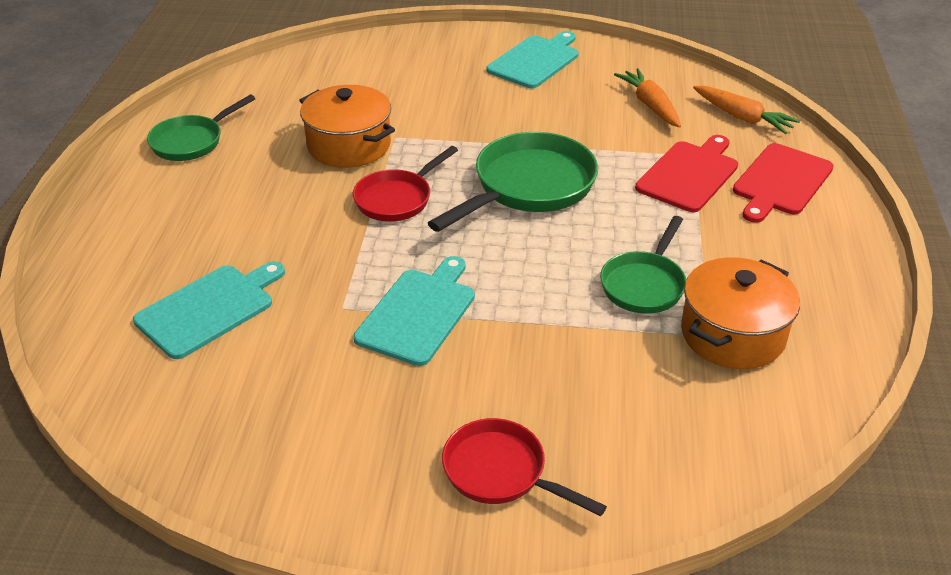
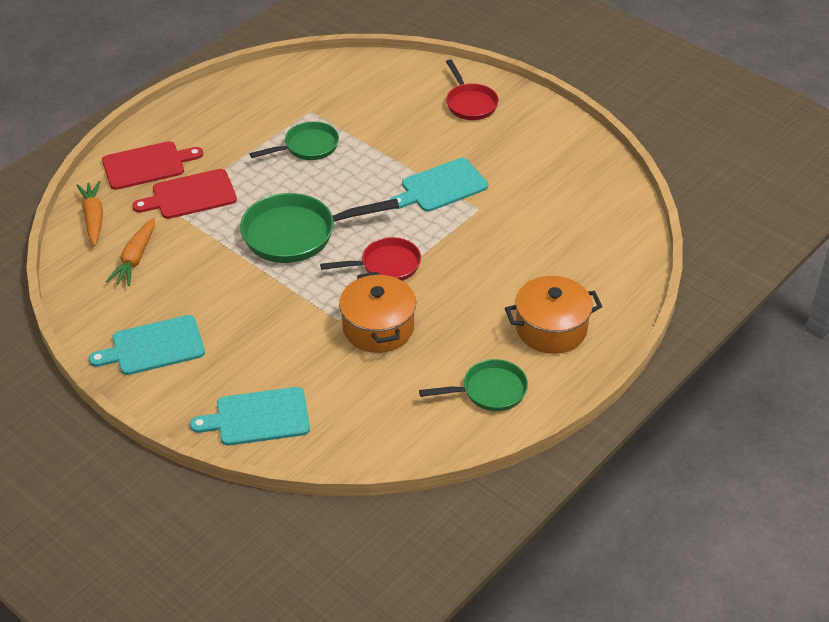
camera: 145 degrees left, 5 degrees up
turquoise cutting board [133,261,285,359] -> turquoise cutting board moved to [190,387,310,446]
orange pot [681,257,800,369] -> orange pot moved to [505,276,602,354]

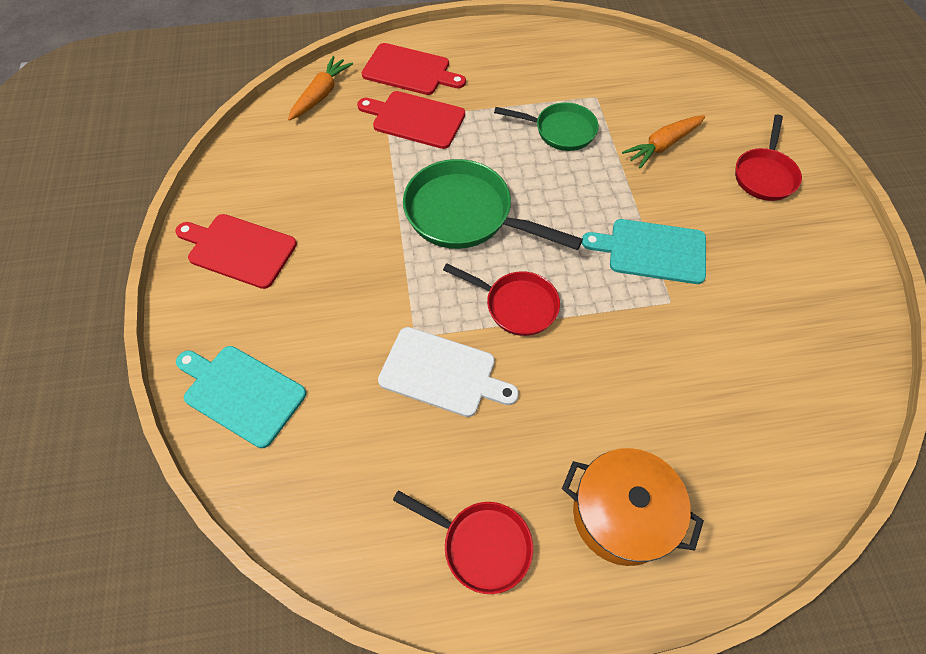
camera: 40 degrees right, 15 degrees up
turquoise cutting board [89,315,205,375] -> red cutting board [175,214,297,289]
orange carrot [106,218,155,286] -> orange carrot moved to [622,115,705,168]
orange pot [339,272,416,353] -> white cutting board [378,327,519,417]
green pan [419,359,528,411] -> red pan [393,490,533,594]

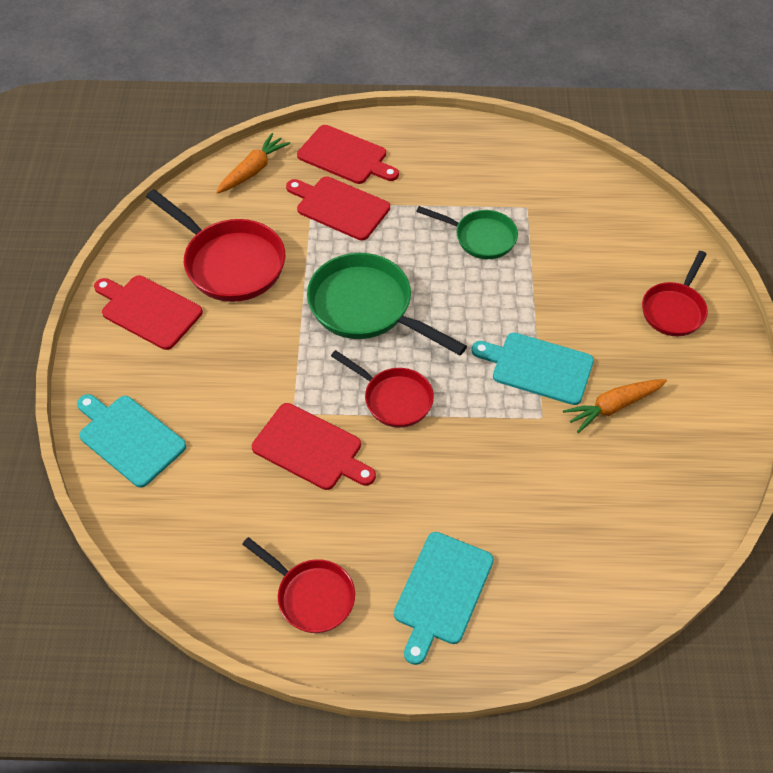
camera: 10 degrees right, 5 degrees down
white cutting board [378,327,519,417] -> red cutting board [252,403,376,490]
orange pot [562,448,704,566] -> turquoise cutting board [394,532,494,665]
orange carrot [622,115,705,168] -> orange carrot moved to [563,379,667,433]
none -> red pan [146,189,285,302]

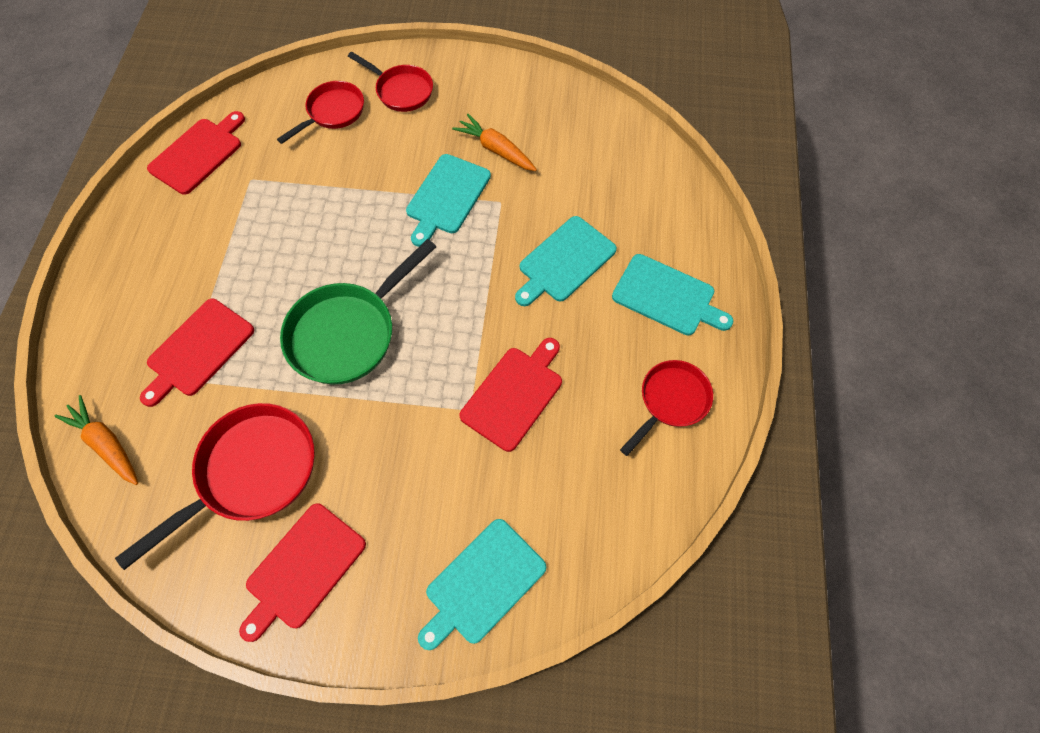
camera: 85 degrees left, 10 degrees up
red cutting board [297,125,399,184] -> red cutting board moved to [147,111,245,195]
red pan [331,350,434,428] -> red pan moved to [277,81,364,144]
green pan [416,206,518,259] -> none
orange carrot [563,379,667,433] -> orange carrot turned 150 degrees clockwise [452,114,537,171]
none -> turquoise cutting board [515,216,617,306]

